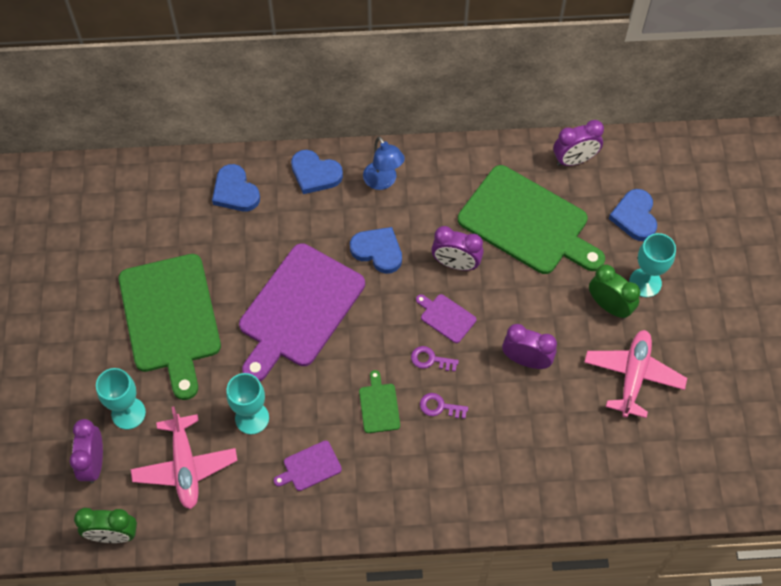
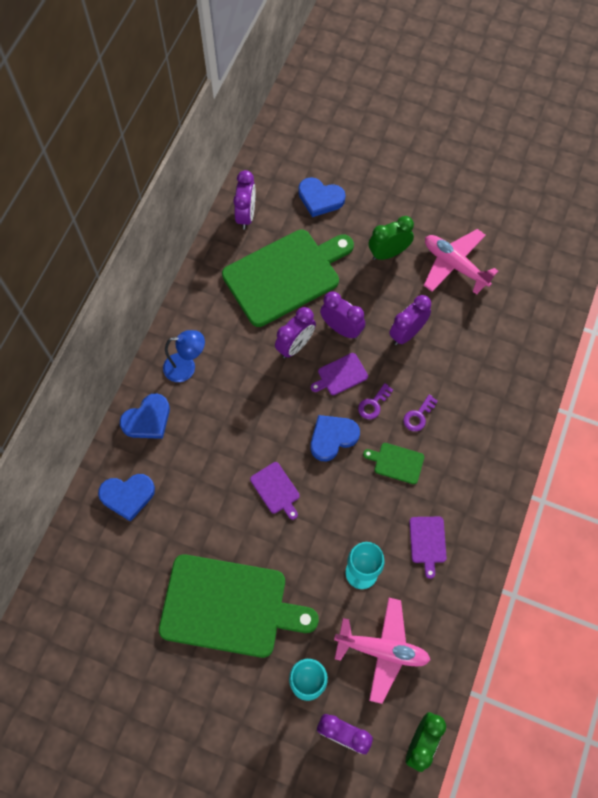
camera: 65 degrees left, 5 degrees up
purple cutting board [239,243,365,381] -> purple cutting board [250,462,300,520], size x0.41
blue heart [350,227,402,274] -> blue heart moved to [311,415,360,461]
turquoise goblet [629,233,676,297] -> none
none -> purple clock [320,292,365,339]

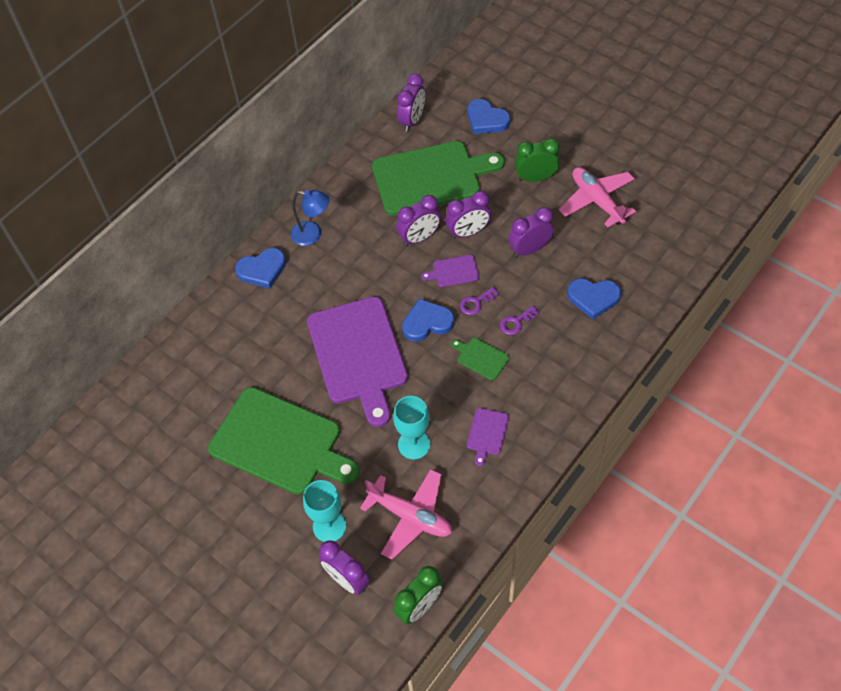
camera: 20 degrees right, 10 degrees down
blue heart [98,474,155,522] -> blue heart moved to [567,278,621,320]
purple cutting board [250,462,300,520] -> purple cutting board [307,296,408,427], size x2.43
purple clock [320,292,365,339] -> purple clock turned 105 degrees clockwise [445,191,491,239]

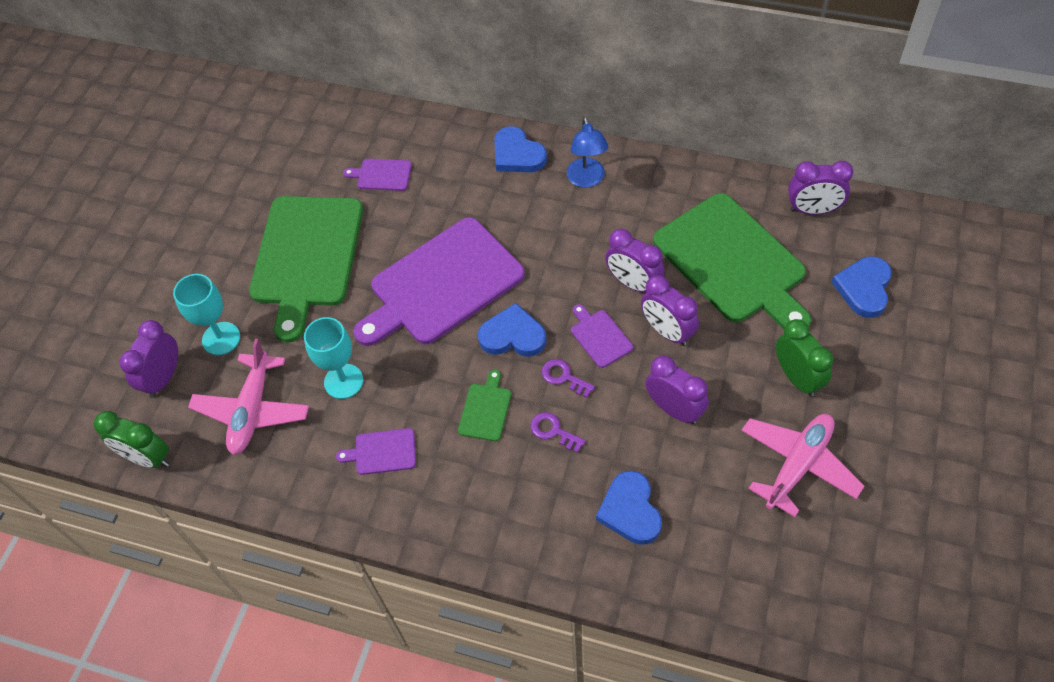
camera: 70 degrees right, 0 degrees up
blue heart [402,299,455,342] -> blue heart turned 45 degrees counterclockwise [478,303,547,357]
none -> purple cutting board [343,159,412,191]

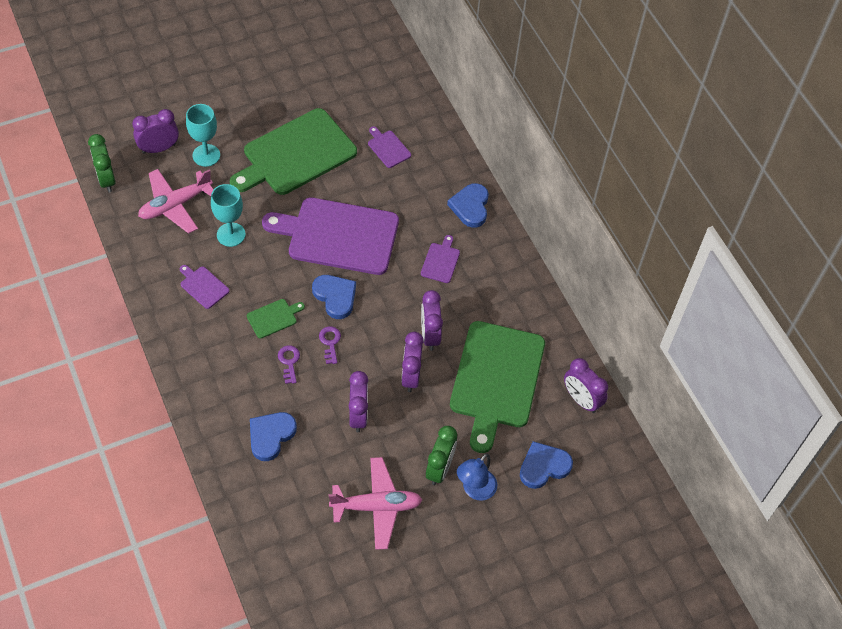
camera: 40 degrees right, 0 degrees up
blue lamp [567,117,608,188] -> blue lamp moved to [457,453,497,501]
purple cutting board [571,304,633,368] -> purple cutting board moved to [421,235,460,283]

